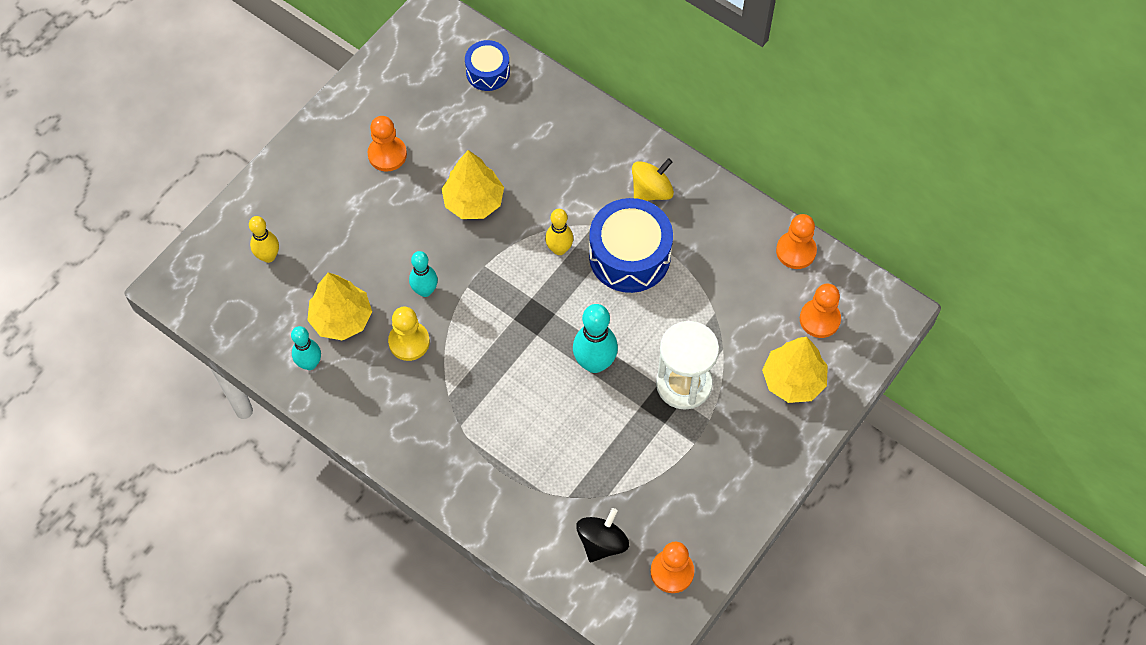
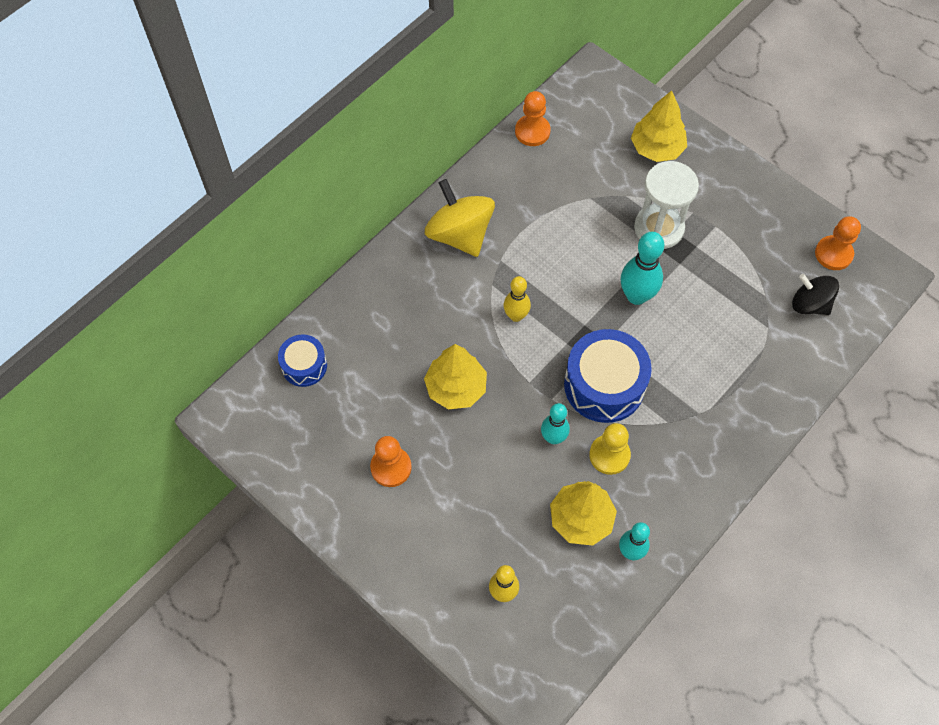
camera: 85 degrees left, 0 degrees up
blue drum [589,198,673,293] -> blue drum moved to [564,329,652,423]
yellow spinning top [632,158,674,201] -> yellow spinning top [425,179,495,257], size x1.55
orange pawn [800,284,841,338] -> none

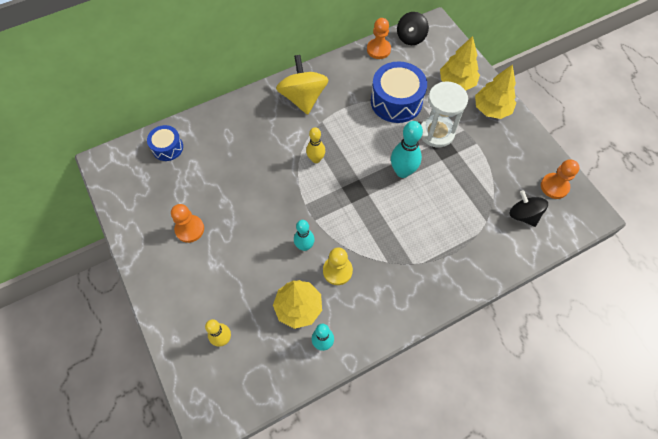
camera: 20 degrees right, 0 degrees up
yellow tree [424,344,487,409] -> yellow tree moved to [475,64,516,119]
blue drum [564,329,652,423] -> blue drum moved to [371,61,427,123]
none -> black spinning top [397,12,429,45]

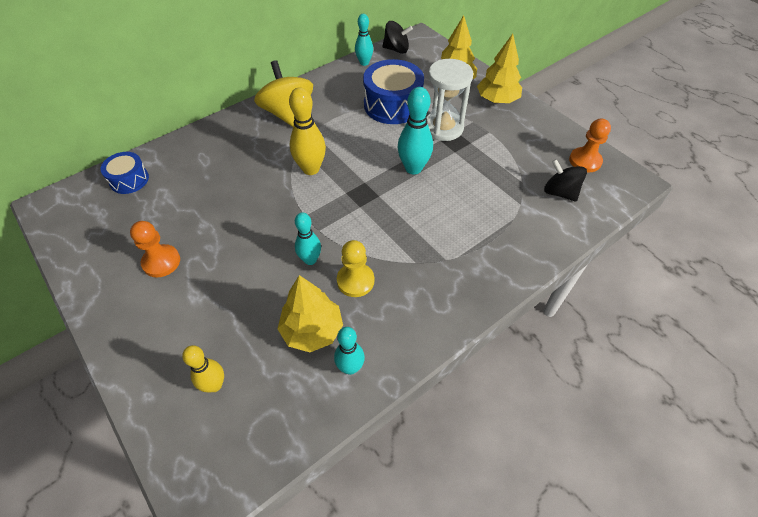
camera: 10 degrees left, 10 degrees down
yellow bowling pin [306,127,325,163] -> yellow bowling pin [289,87,326,175], size x1.54
orange pawn [367,18,391,59] -> turquoise bowling pin [355,14,373,66]
black spinning top [397,12,429,45] -> black spinning top turned 90 degrees counterclockwise [382,21,413,54]

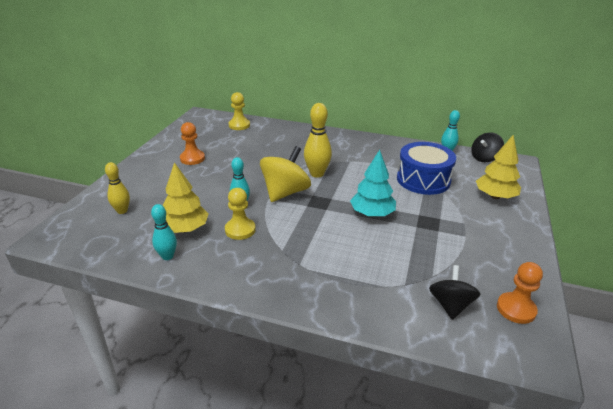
camera: 55 degrees right, 20 degrees down
blue drum [101,152,149,194] -> yellow pawn [229,92,250,130]
yellow spinning top [254,60,313,127] -> yellow spinning top moved to [260,146,311,202]
black spinning top [382,21,413,54] -> black spinning top turned 75 degrees clockwise [471,132,504,162]
turquoise bowling pin [398,87,433,175] -> turquoise tree [350,150,396,217]
white hourglass [427,59,473,141] -> none
yellow tree [477,34,522,103] -> none

